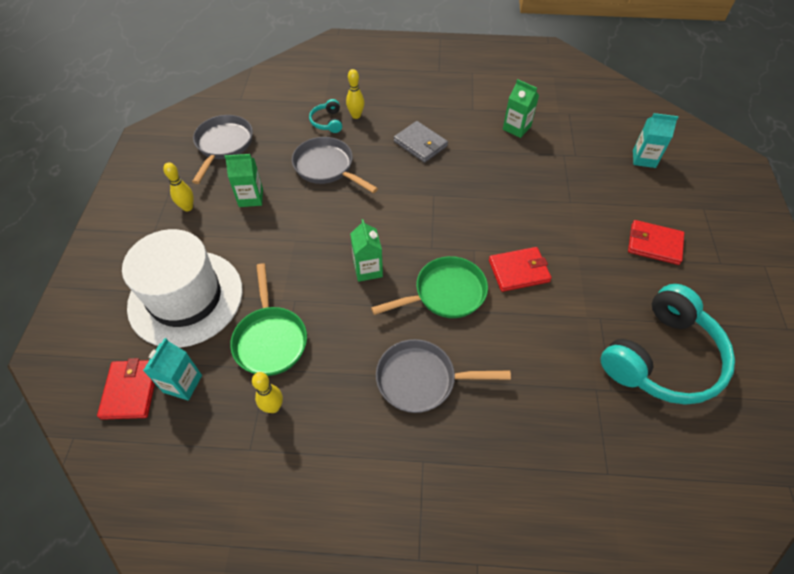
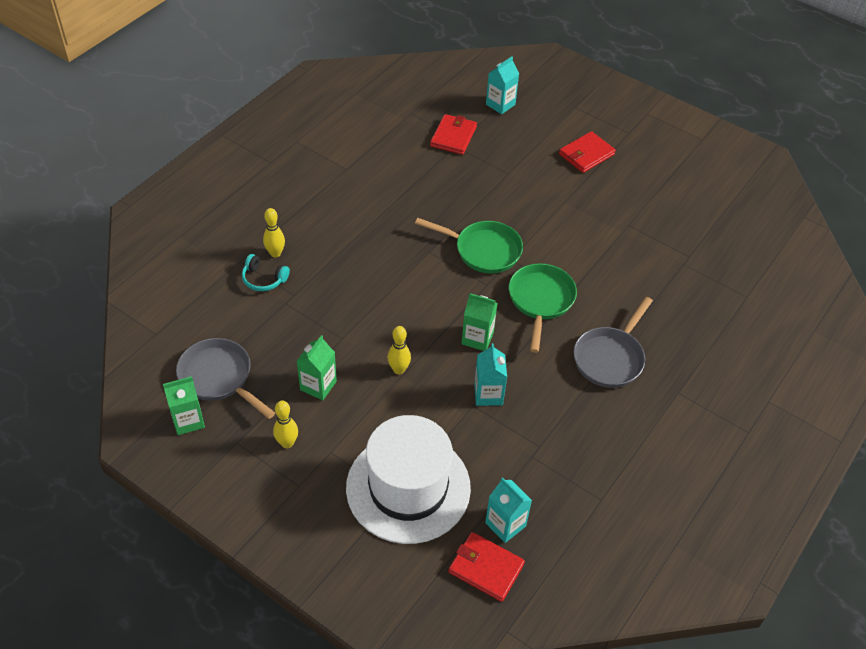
camera: 60 degrees left, 5 degrees down
green pan [230,263,307,376] -> green pan moved to [415,218,523,274]
yellow bowling pin [252,372,283,413] -> yellow bowling pin moved to [388,326,411,374]
grey pan [292,137,378,193] -> none
grey wallet [394,121,448,163] -> none
red wallet [489,247,552,292] -> red wallet moved to [430,114,477,155]
green carton [503,79,539,138] -> green carton moved to [163,376,205,435]
turquoise headphones [601,284,735,405] -> none
none -> turquoise carton [474,343,507,406]

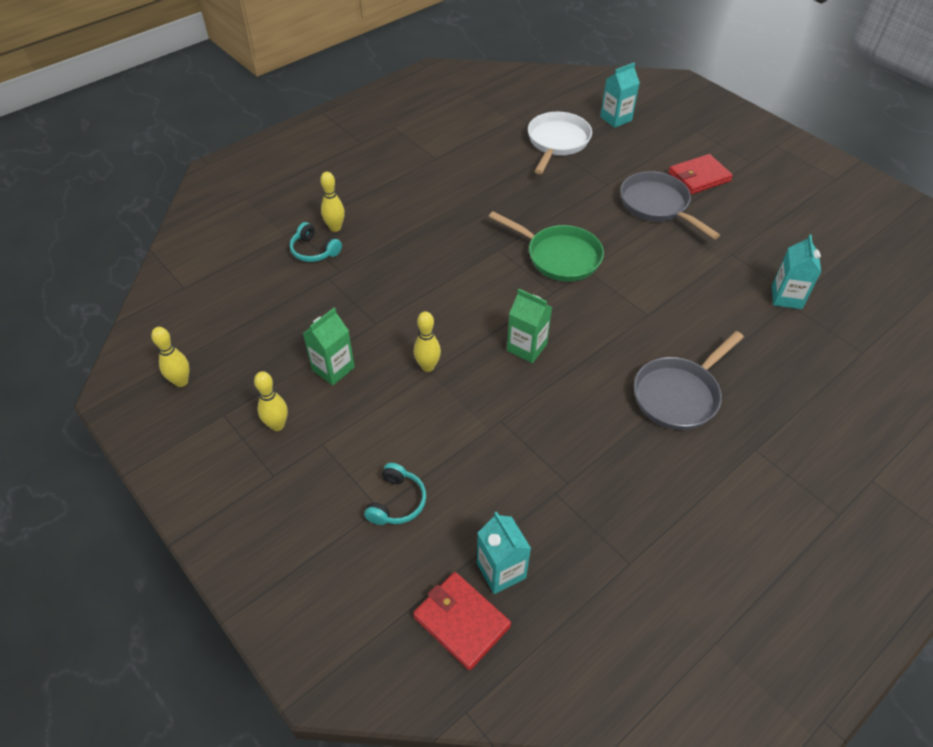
camera: 15 degrees right, 0 degrees up
green carton [163,376,205,435] -> yellow bowling pin [151,327,190,387]
grey pan [176,338,275,419] -> grey pan moved to [620,171,720,239]
white hat [346,415,471,544] -> turquoise headphones [364,463,426,525]
red wallet [430,114,477,155] -> white pan [528,112,592,174]
turquoise carton [474,343,507,406] -> turquoise carton moved to [772,234,821,309]
green pan [509,263,577,353] -> none

